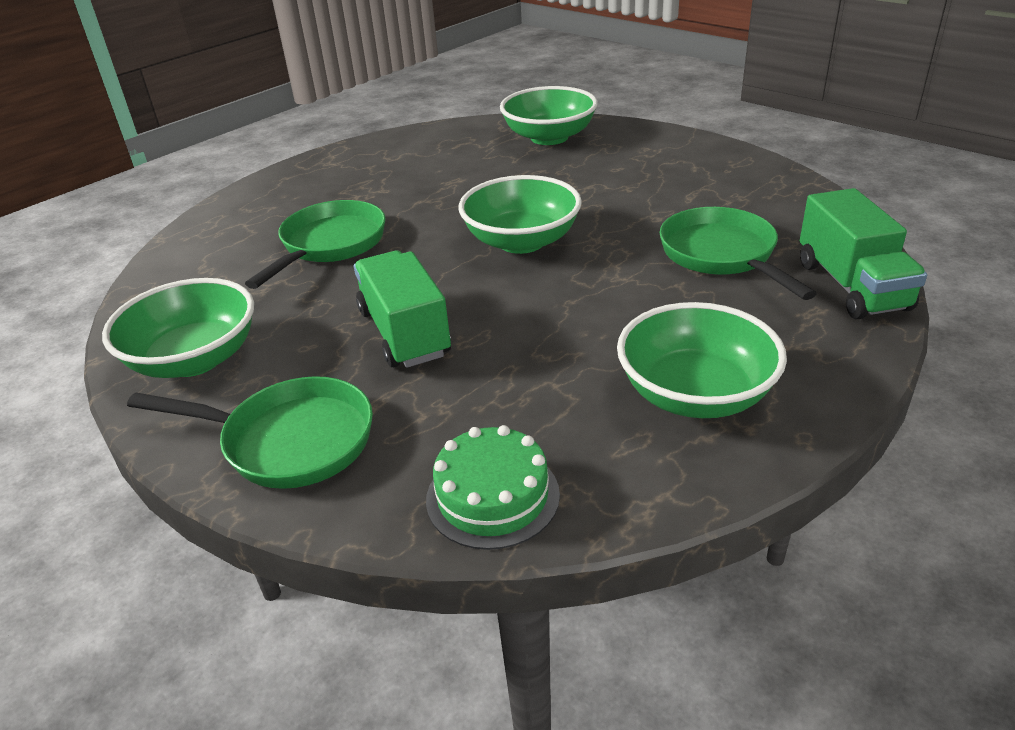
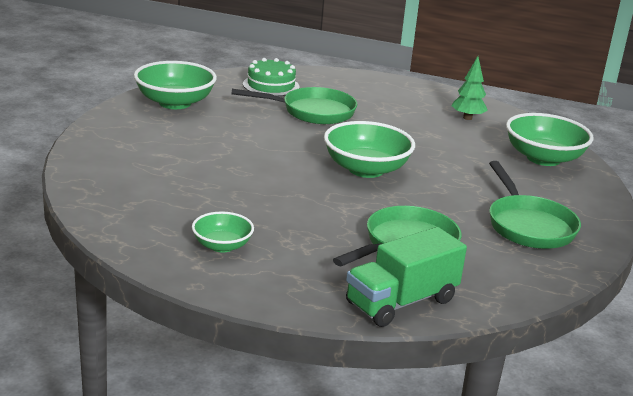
camera: 60 degrees right, 10 degrees down
green pan [127,376,373,489] -> green pan moved to [489,161,581,249]
green truck [354,251,451,368] -> none
green cake [426,425,560,550] -> green cake moved to [243,58,300,96]
green bowl [617,302,787,418] -> green bowl [192,212,254,253], size x0.57
none -> green tree [451,56,488,120]

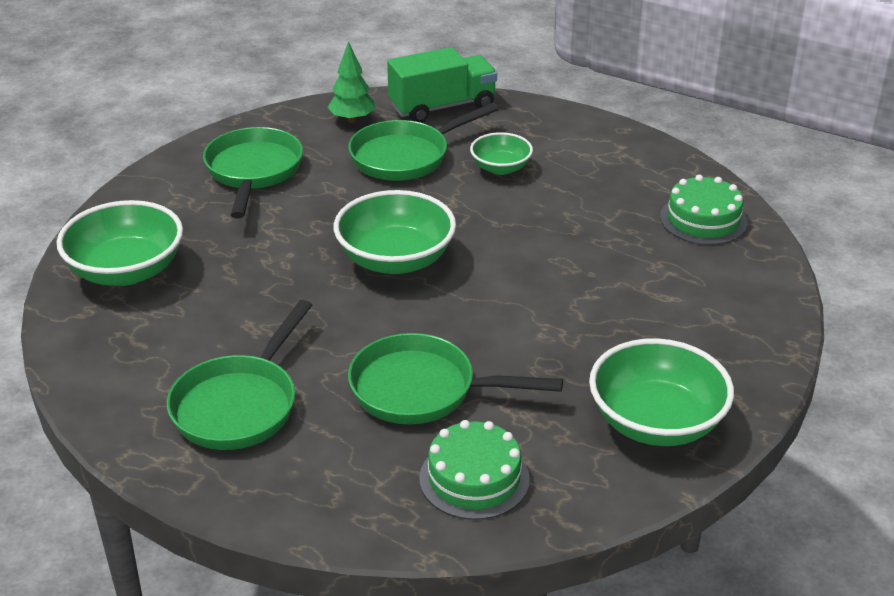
camera: 165 degrees left, 10 degrees up
green bowl [192,212,254,253] -> green bowl moved to [470,132,533,175]
green tree [451,56,488,120] -> green tree moved to [327,41,375,123]
none -> green pan [167,300,312,450]
none -> green cake [660,175,747,245]

